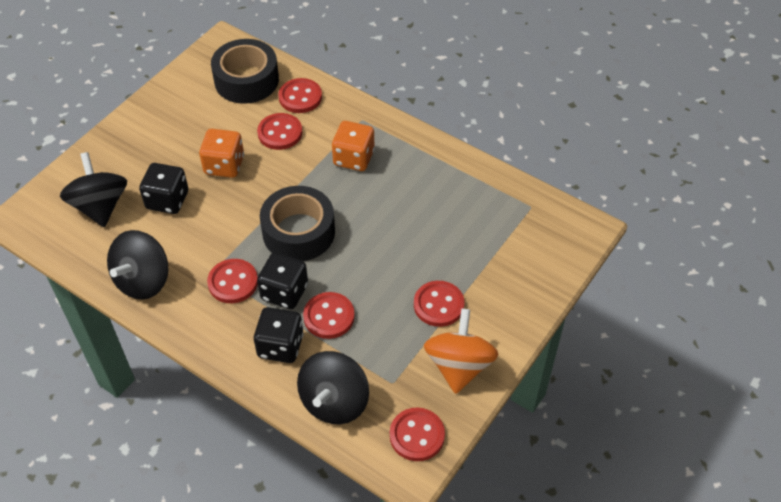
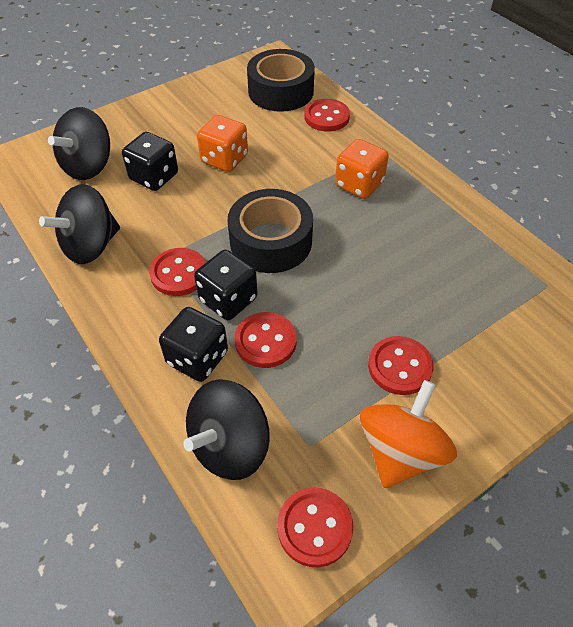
camera: 20 degrees right, 0 degrees up
black spinning top [60,152,127,227] -> black spinning top turned 150 degrees counterclockwise [48,107,110,180]
red button [257,113,302,150] -> none

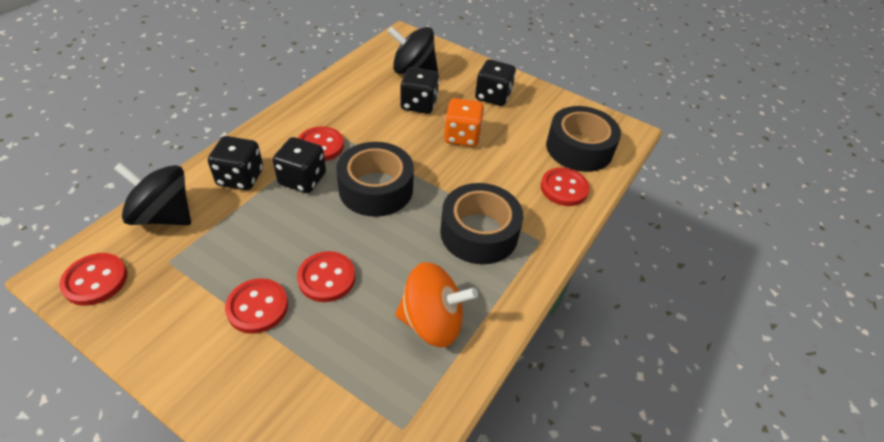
camera: 65 degrees right, 5 degrees down
black spinning top [39,184,120,264] -> none
red button [235,312,297,368] -> red button moved to [297,251,355,302]
orange dice [335,139,389,199] -> black tape [440,183,523,264]
orange spinning top [360,380,457,488] -> orange spinning top moved to [395,262,478,347]
none -> black dice [475,59,516,106]

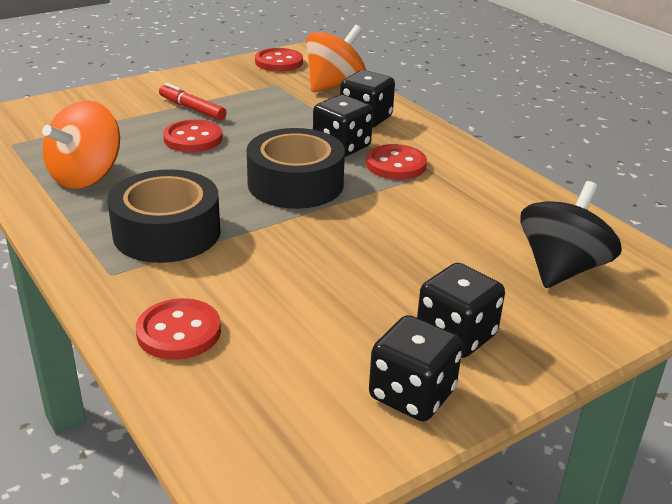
camera: 115 degrees right, 15 degrees down
black spinning top [114,162,191,225] -> orange spinning top [306,25,366,92]
red button [225,278,288,334] -> red marker [159,83,227,120]
black dice [400,67,439,114] -> black dice moved to [369,315,463,421]
orange dice [444,98,484,147] -> none
black tape [546,106,621,172] -> none

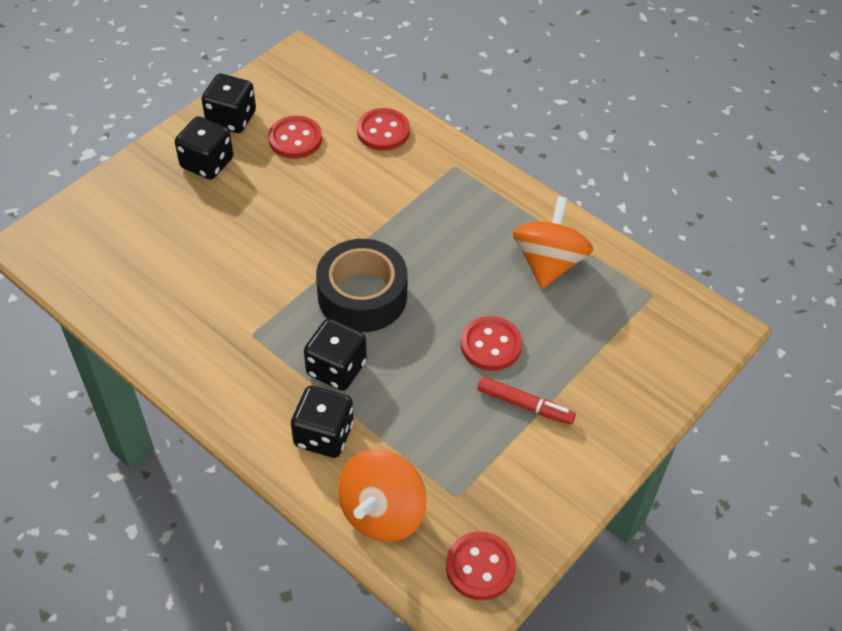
camera: 165 degrees right, 20 degrees up
black tape [107,169,220,263] -> none
red button [366,144,427,180] -> red button moved to [268,116,322,159]
black spinning top [520,181,622,288] -> none

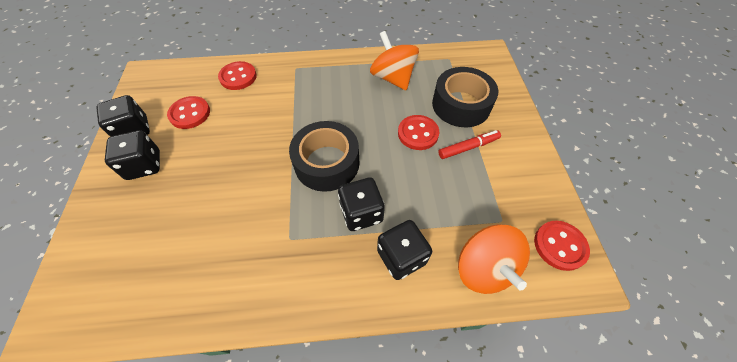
camera: 45 degrees left, 5 degrees up
none -> black tape [432,67,498,127]

